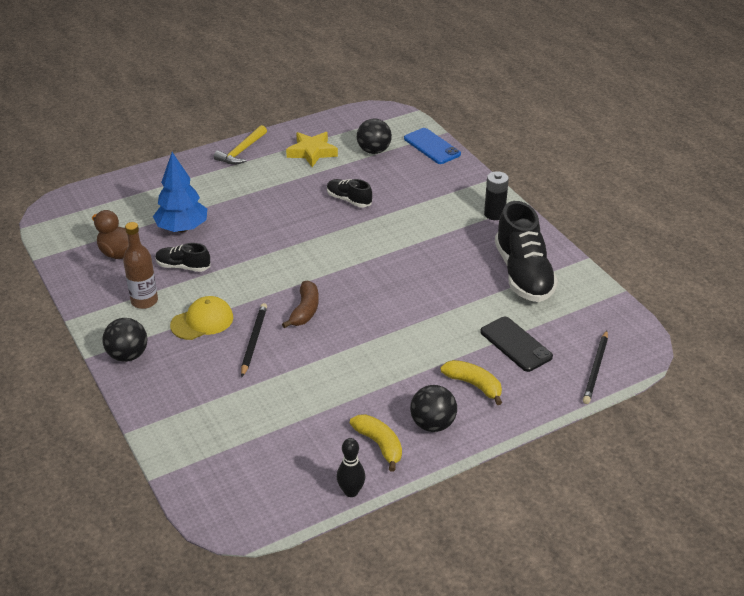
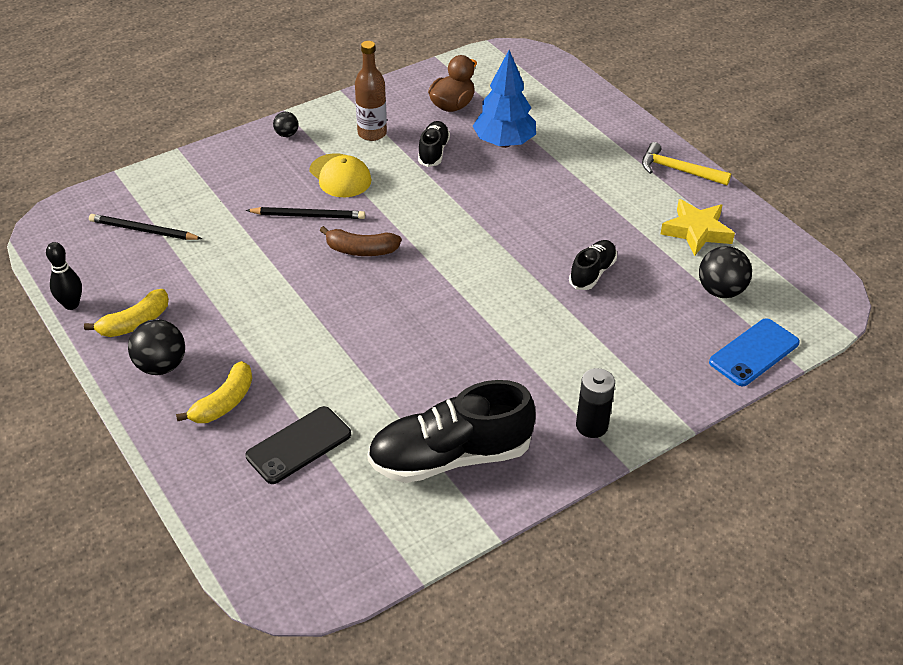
camera: 85 degrees right, 5 degrees up
black ball [103,318,147,362] -> black ball [273,112,299,137], size x0.56
black pencil [583,330,608,404] -> black pencil moved to [89,214,202,240]

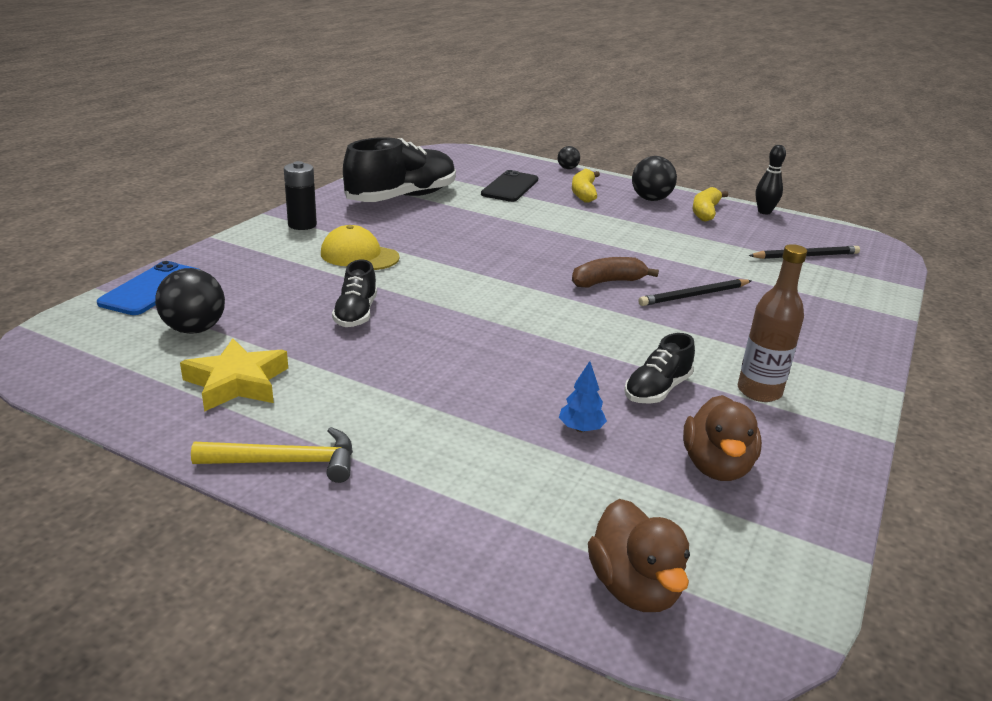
camera: 150 degrees right, 15 degrees down
black ball [273,112,299,137] -> black ball moved to [558,146,580,169]
yellow cap [309,153,371,197] -> yellow cap moved to [321,225,400,270]
black shoe [418,121,450,167] -> black shoe turned 60 degrees clockwise [624,333,695,404]
blue tree [473,50,536,148] -> blue tree [559,361,607,432], size x0.45
none -> brown duck [588,499,690,612]

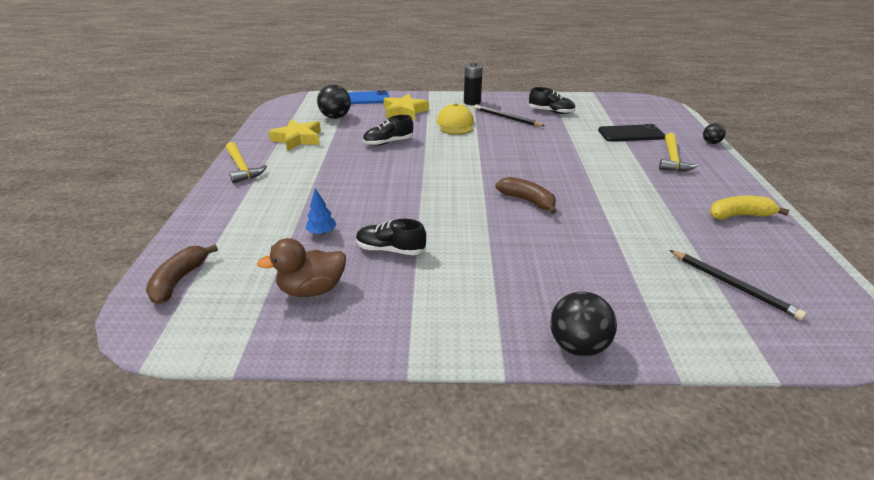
camera: 65 degrees right, 5 degrees up
black shoe [343,137,456,202] -> black shoe [529,87,576,114], size x0.51
yellow banana [572,169,600,203] -> yellow hammer [659,133,698,172]
brown duck [588,499,690,612] -> brown banana [146,244,218,304]
black ball [632,156,677,201] -> black ball moved to [550,291,617,356]
black pencil [638,279,751,306] -> black pencil moved to [474,104,545,126]
brown bottle [738,244,807,402] -> none
black bowling pin [755,145,786,214] -> none
none -> yellow star [384,94,429,120]

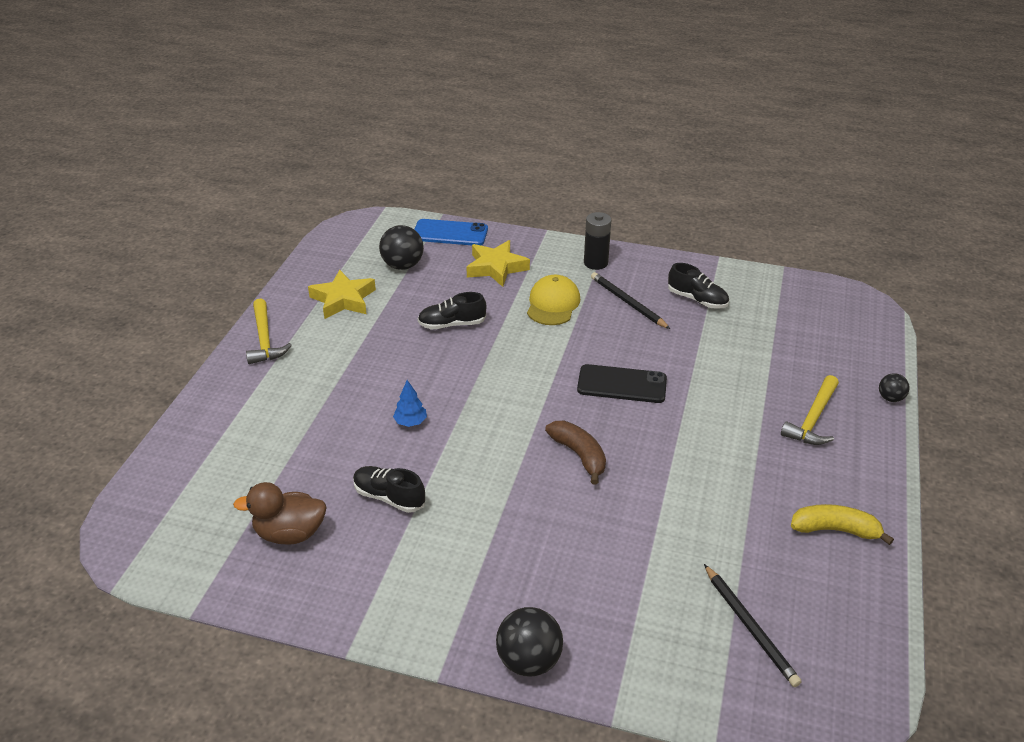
camera: 15 degrees right, 5 degrees up
brown banana [146,244,218,304] -> none
blue tree [305,188,337,235] -> blue tree moved to [393,380,427,427]
black phone [598,124,666,142] -> black phone moved to [577,364,667,403]

